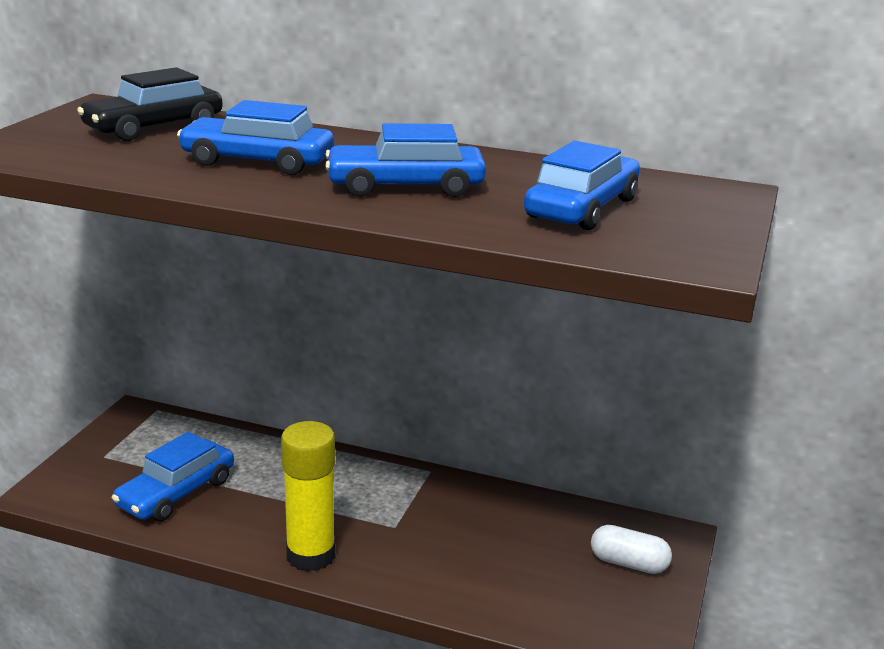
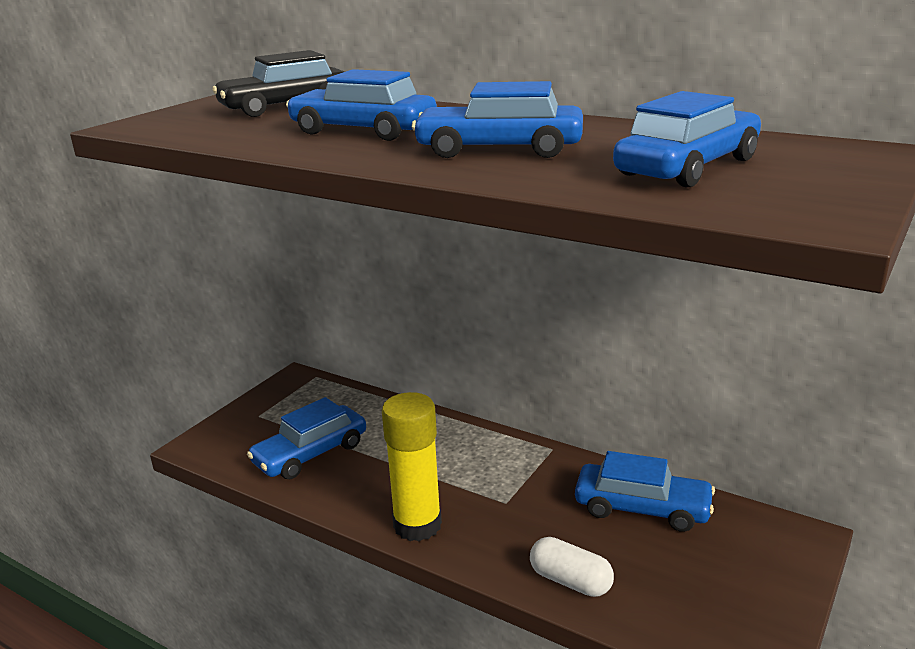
camera: 15 degrees right, 0 degrees up
white capsule [591,525,672,574] -> white capsule moved to [530,537,614,597]
none -> blue car [575,451,715,532]

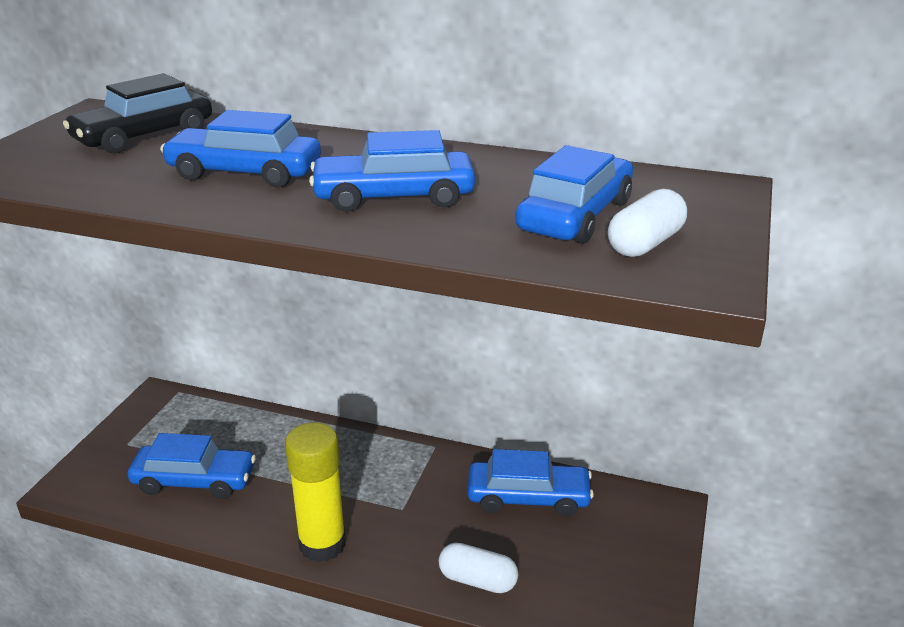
camera: 15 degrees left, 5 degrees up
blue car [247,397,366,479] -> blue car turned 120 degrees counterclockwise [128,433,256,499]
none -> white capsule [608,189,687,257]

